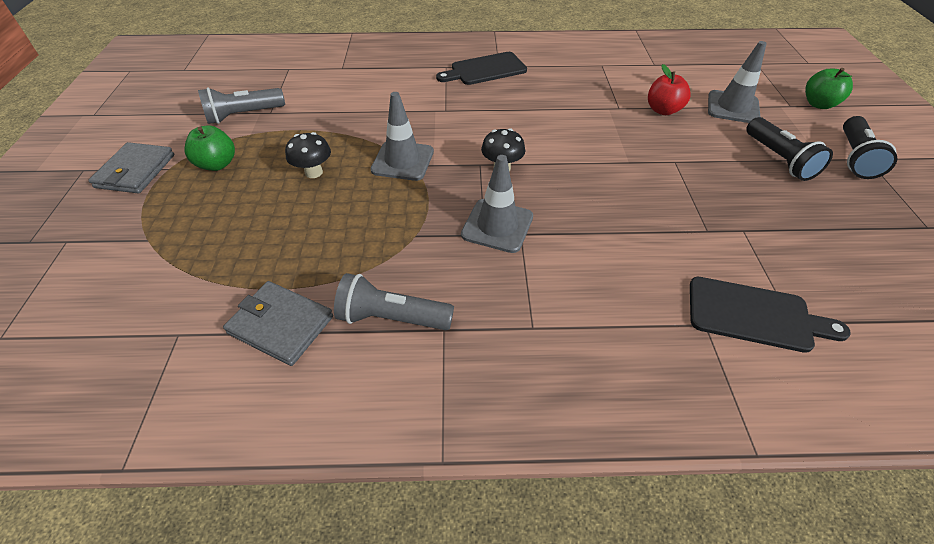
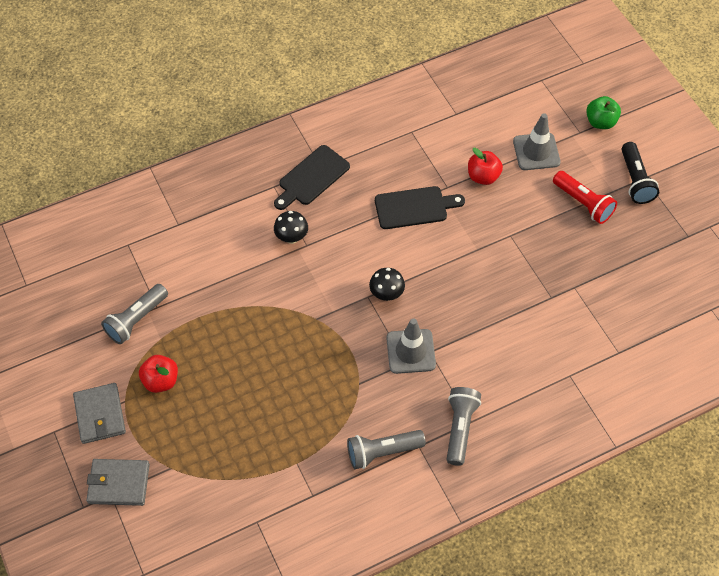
camera: 25 degrees left, 10 degrees up
green apple [184,125,235,171] -> red apple [139,355,178,393]
grey wallet [223,281,333,366] -> grey wallet moved to [86,459,150,506]
black mushroom [285,132,331,178] -> black mushroom moved to [274,211,308,244]
grey traffic cone [370,92,434,181] -> none
black cutting board [690,277,850,353] -> black cutting board moved to [375,186,465,229]
black flashlight [746,117,833,181] -> red flashlight [553,171,617,224]
none -> grey flashlight [446,387,481,466]

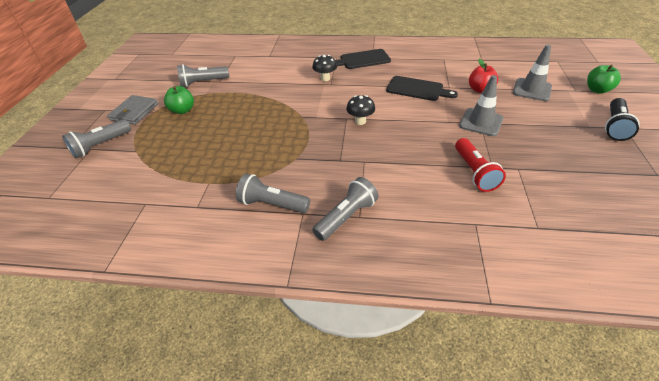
camera: 35 degrees right, 15 degrees down
grey wallet [86,459,150,506] -> grey flashlight [62,119,131,158]
red apple [139,355,178,393] -> green apple [164,86,194,114]
grey traffic cone [386,318,436,374] -> grey traffic cone moved to [459,75,504,136]
red flashlight [553,171,617,224] -> red flashlight moved to [455,138,506,192]

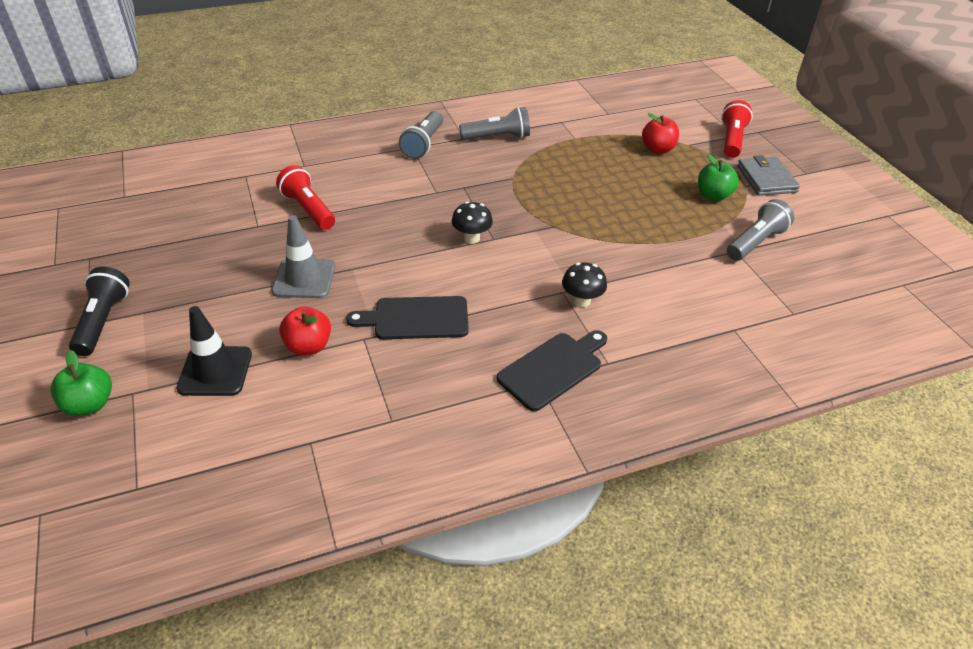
camera: 150 degrees right, 0 degrees up
grey flashlight [62,119,131,158] -> red flashlight [721,100,753,158]
grey traffic cone [513,45,552,101] -> black traffic cone [176,306,252,396]
none -> red apple [642,113,679,153]

